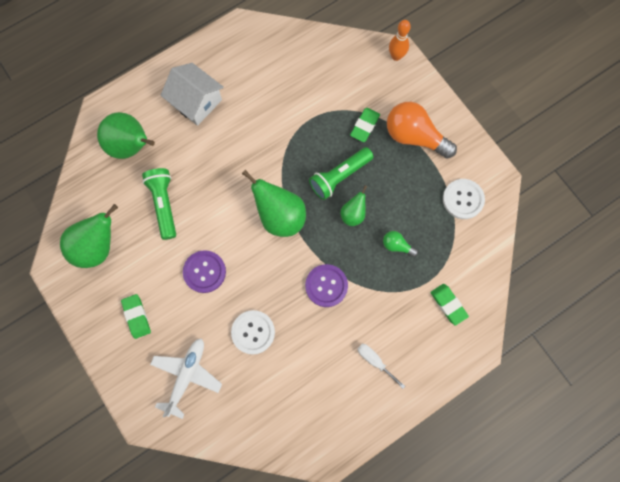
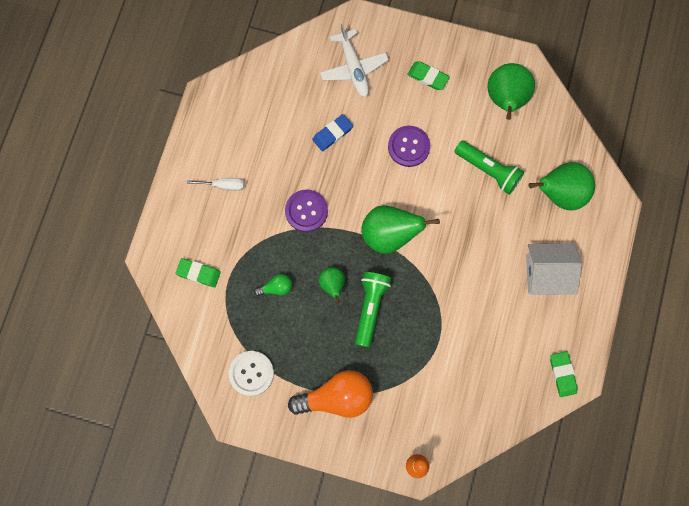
camera: 140 degrees right, 0 degrees up
white button [231,310,275,354] -> blue eraser [312,114,353,151]
green eraser [350,108,380,142] -> green eraser moved to [550,351,577,397]

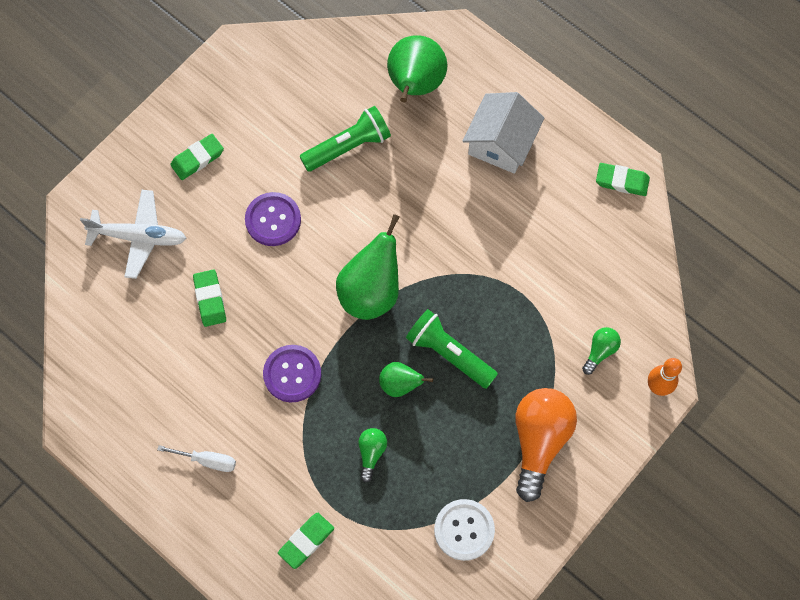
camera: 65 degrees left, 5 degrees down
white screwdriver [187,178,244,191] -> white screwdriver turned 75 degrees clockwise [157,445,236,472]
blue eraser [312,114,353,151] -> green eraser [193,270,226,327]
green pear [488,63,535,120] -> none
none -> green light bulb [582,327,621,375]

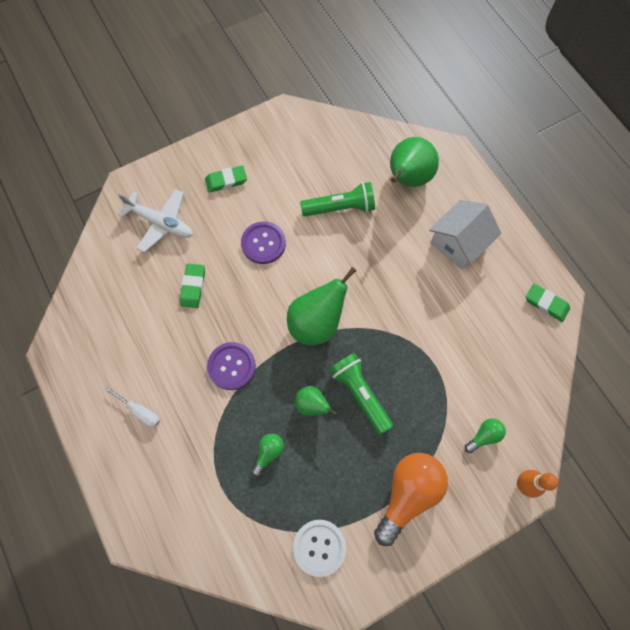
camera: 20 degrees right, 0 degrees up
green eraser [278,513,334,569] -> none

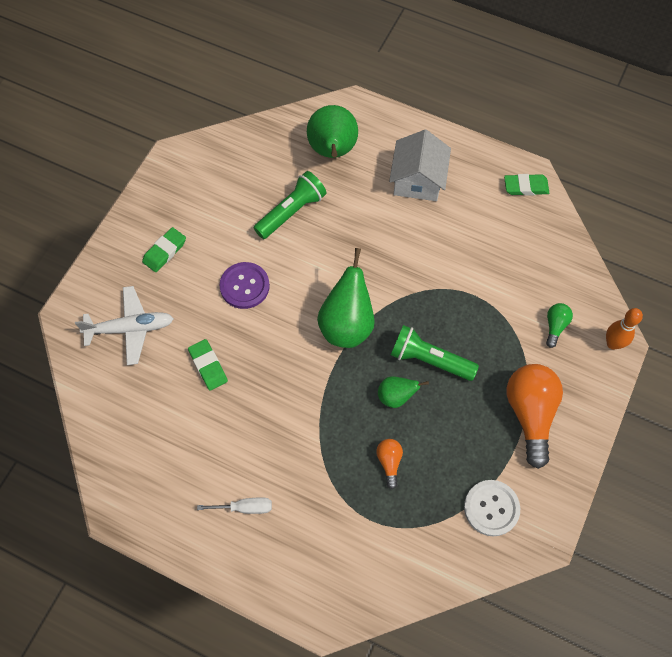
camera: 35 degrees left, 5 degrees down
purple button [207,342,256,390] -> none
green light bulb [252,433,284,477] -> orange light bulb [376,439,403,489]

